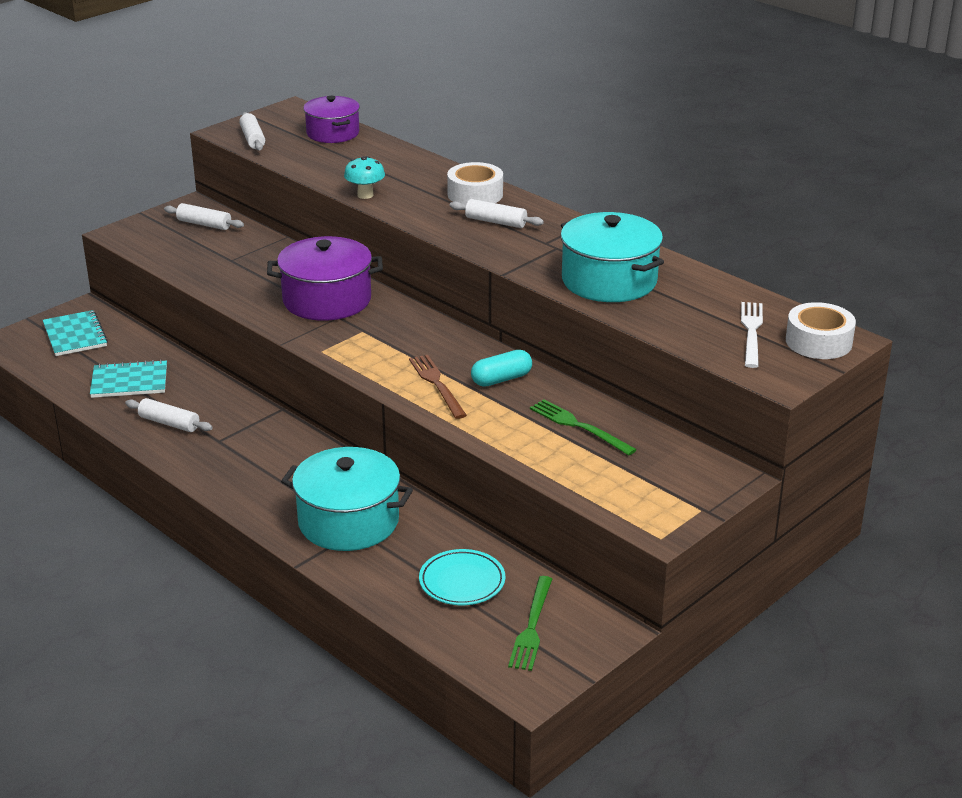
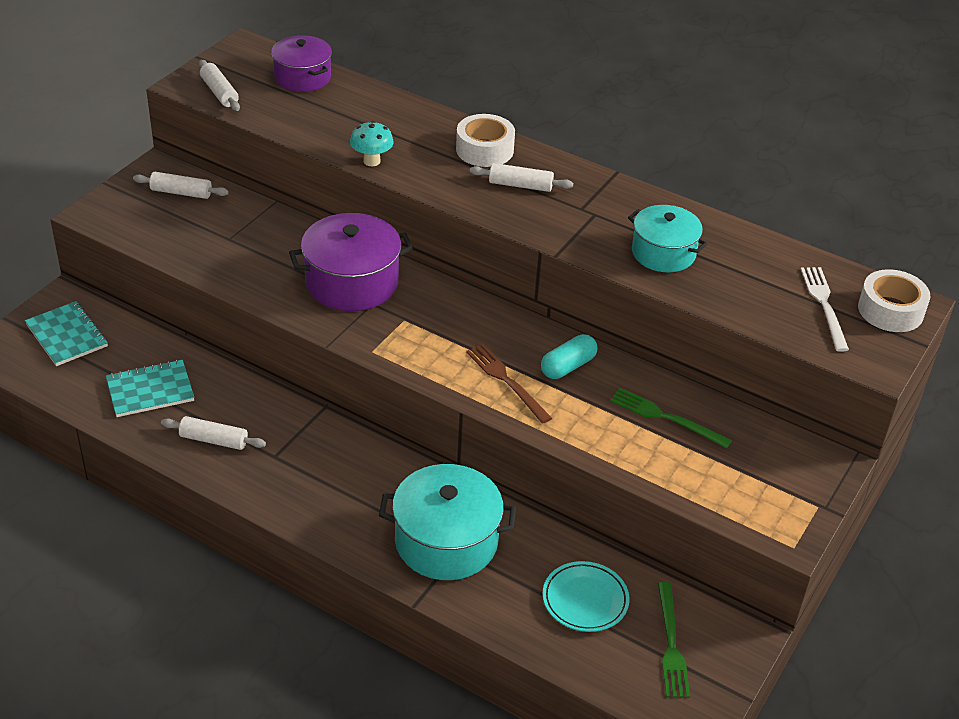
camera: 15 degrees left, 10 degrees up
turquoise pot [561,212,664,302] -> turquoise pot [628,205,708,272], size x0.66

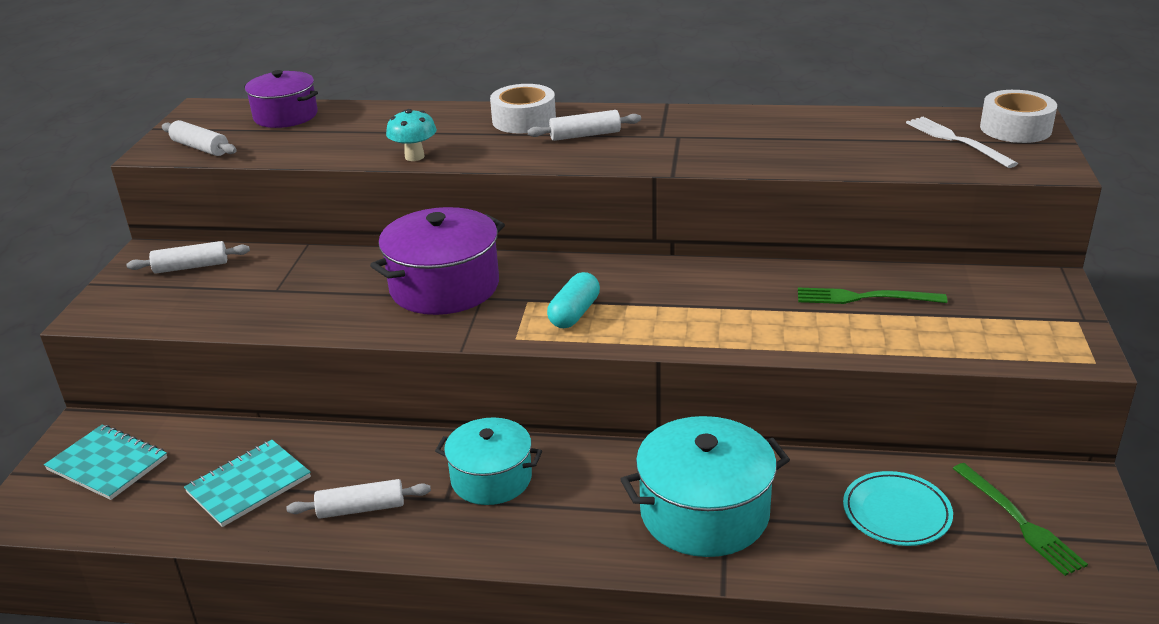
camera: 20 degrees left, 10 degrees down
brown fork [466,344,552,424] -> none
turquoise capsule [541,334,597,379] -> turquoise capsule moved to [547,272,600,328]
turquoise pot [628,205,708,272] -> turquoise pot moved to [435,417,542,505]

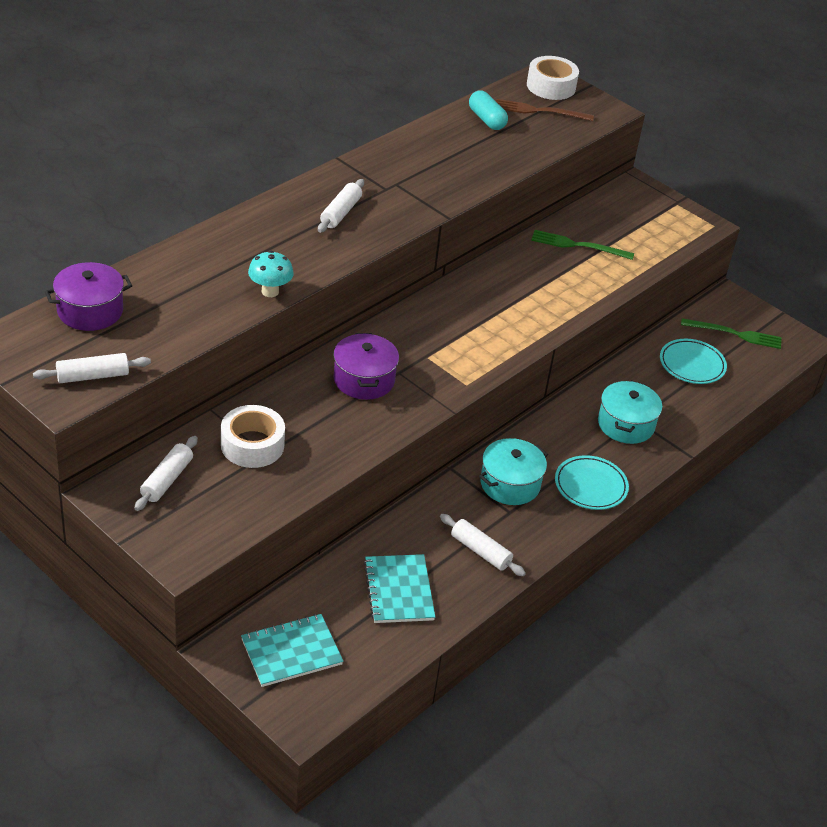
camera: 60 degrees left, 10 degrees up
white rolling pin [286,479,431,519] -> white rolling pin turned 75 degrees counterclockwise [440,514,526,576]
purple pot [370,207,505,315] -> purple pot [333,333,399,400], size x0.66
white tape [490,84,556,134] -> white tape moved to [221,405,285,468]
turquoise capsule [547,272,600,328] -> turquoise capsule moved to [469,91,508,130]
turquoise pot [620,416,790,557] -> turquoise pot [598,381,662,444], size x0.66
green fork [798,288,947,304] -> green fork turned 60 degrees clockwise [531,230,634,260]
white fork [906,117,1018,168] -> brown fork [496,99,594,121]
none -> turquoise plate [555,455,629,510]

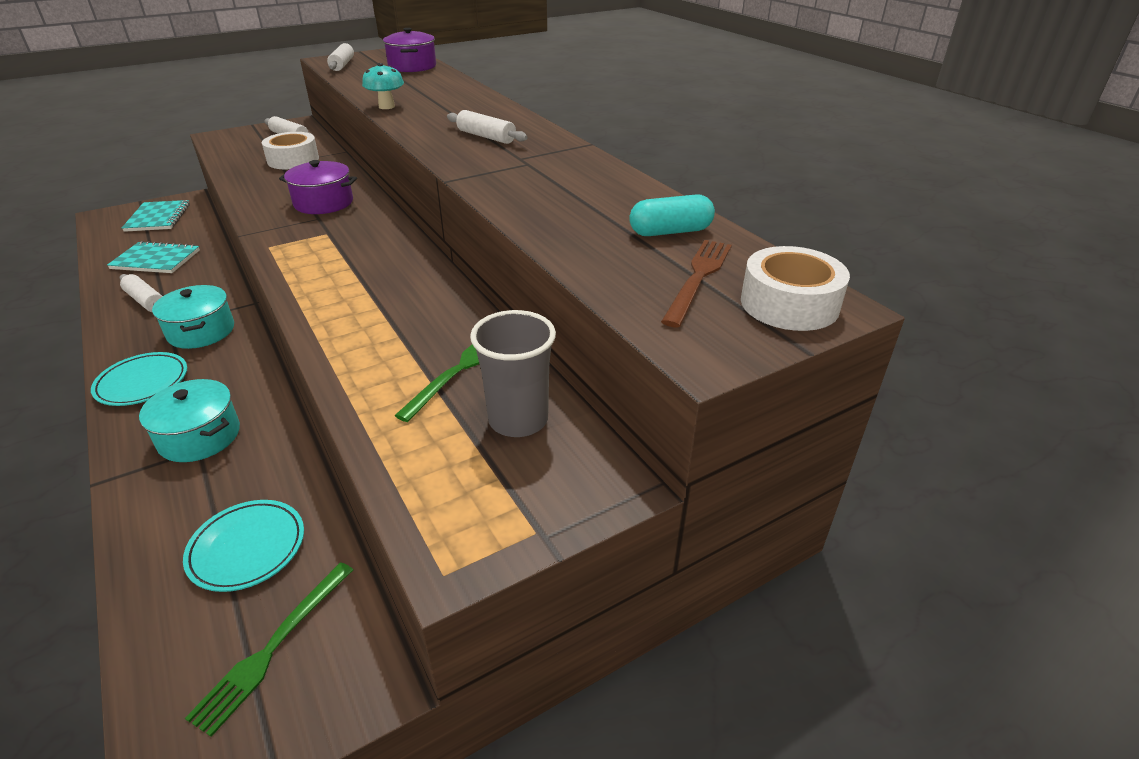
camera: 110 degrees right, 5 degrees down
white rolling pin [440,514,526,576] -> white rolling pin turned 75 degrees clockwise [120,274,163,312]
none -> grey cup [470,310,556,437]

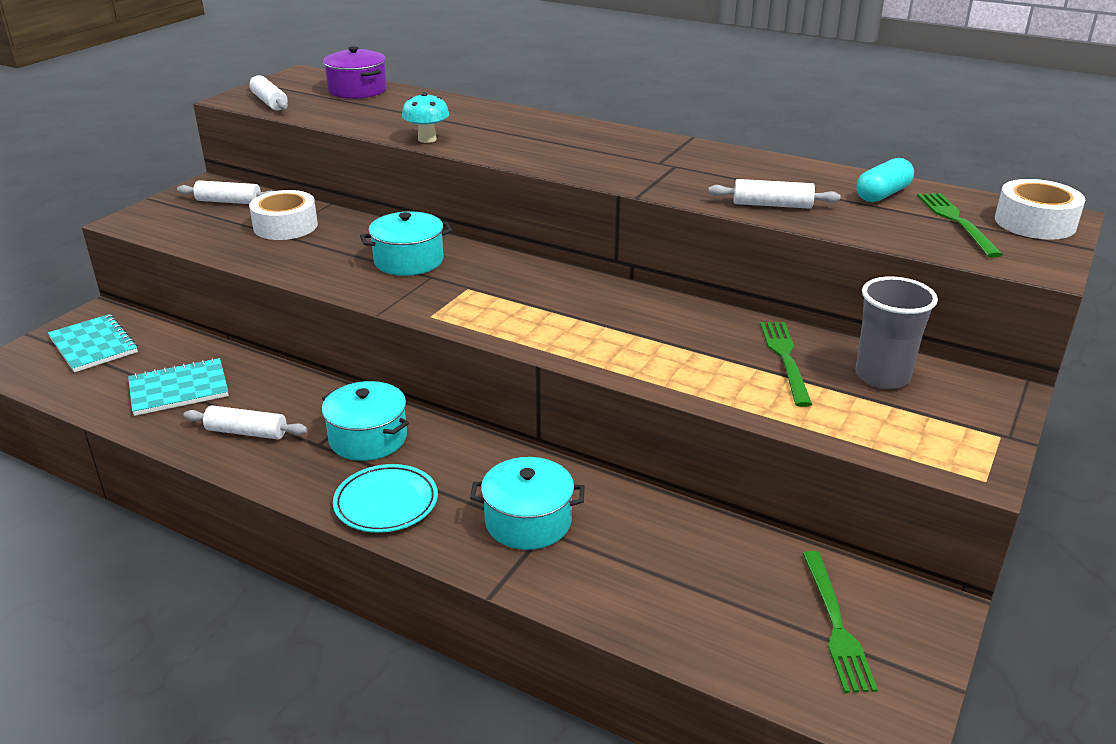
camera: 30 degrees left, 5 degrees down
turquoise plate [183,500,304,592] -> none
purple pot [279,160,357,214] -> turquoise pot [360,211,452,276]
white rolling pin [447,110,528,144] -> white rolling pin moved to [708,179,840,209]
brown fork [661,240,732,327] -> green fork [917,193,1003,258]

